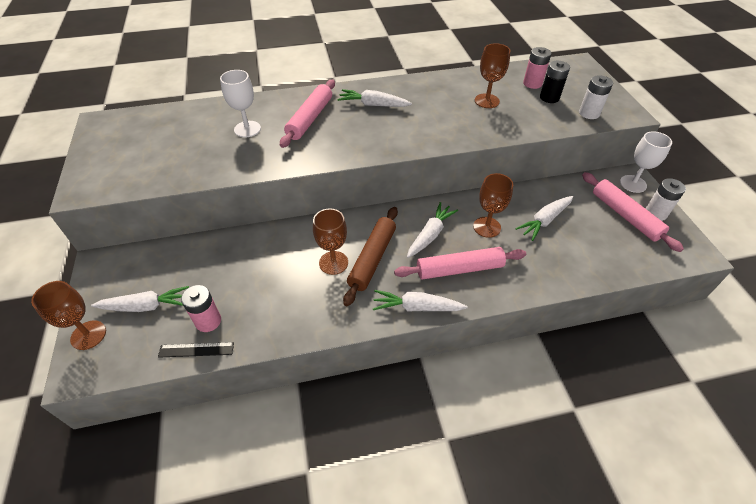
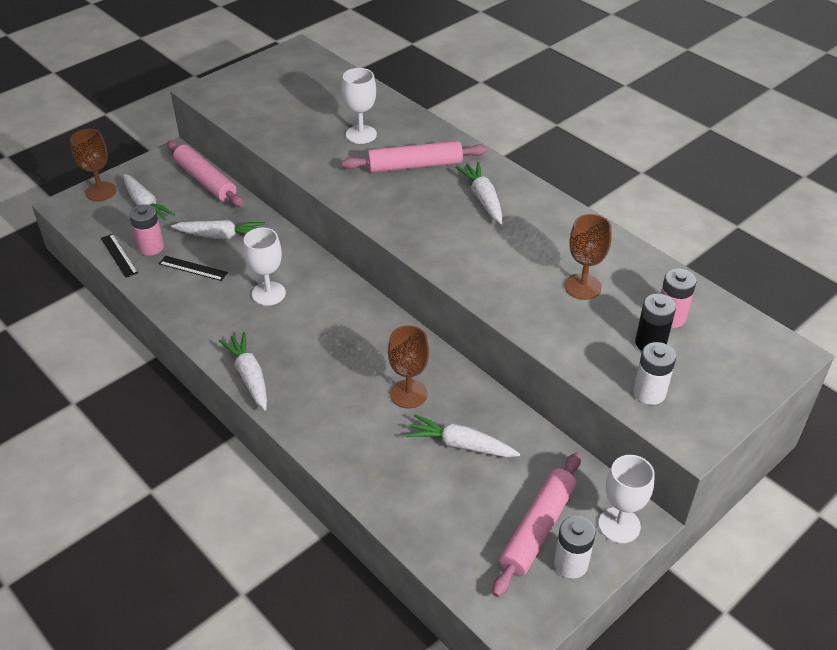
camera: 60 degrees right, 5 degrees down
brown goblet [313,209,348,275] -> white goblet [244,228,286,306]
brown rolling pin [343,207,398,306] -> none
pink rolling pin [394,247,526,279] -> pink rolling pin moved to [167,141,244,207]
white carrot [407,202,458,258] -> white carrot moved to [171,220,265,239]
none -> black ruler [159,256,228,281]

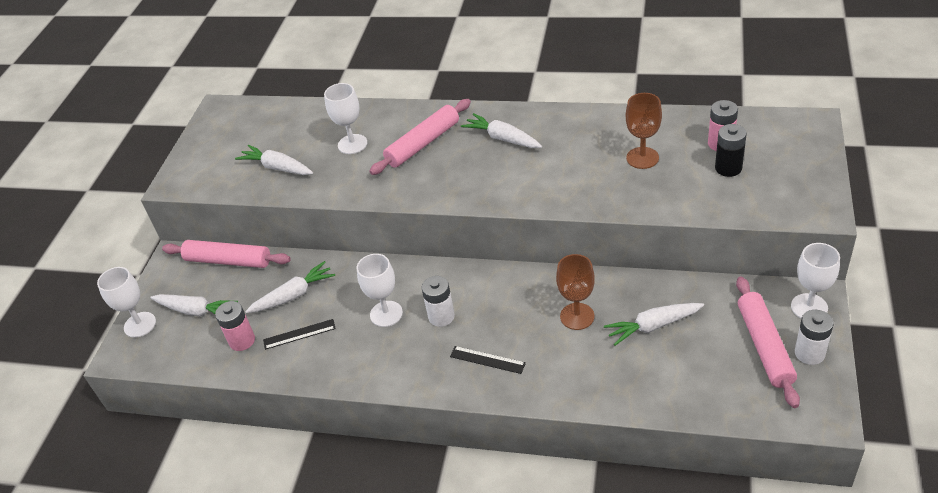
camera: 30 degrees left, 0 degrees up
brown goblet [70,129,117,201] -> white goblet [97,267,156,338]
black ruler [101,234,138,278] -> black ruler moved to [450,346,526,374]
white carrot [219,332,267,410] -> white carrot moved to [235,145,313,175]
white battery [633,342,676,405] -> white battery moved to [421,276,455,327]

